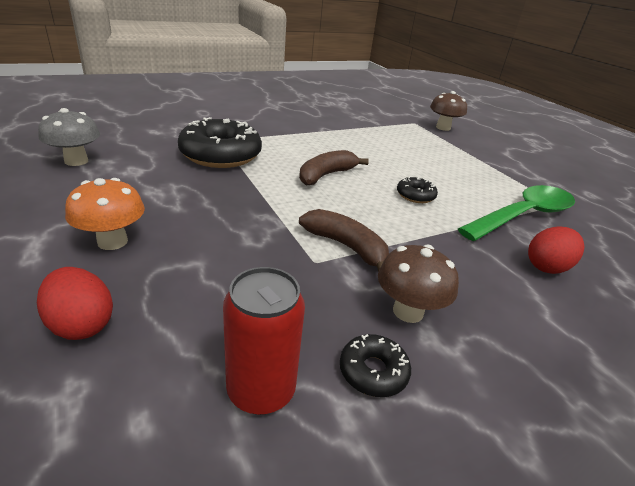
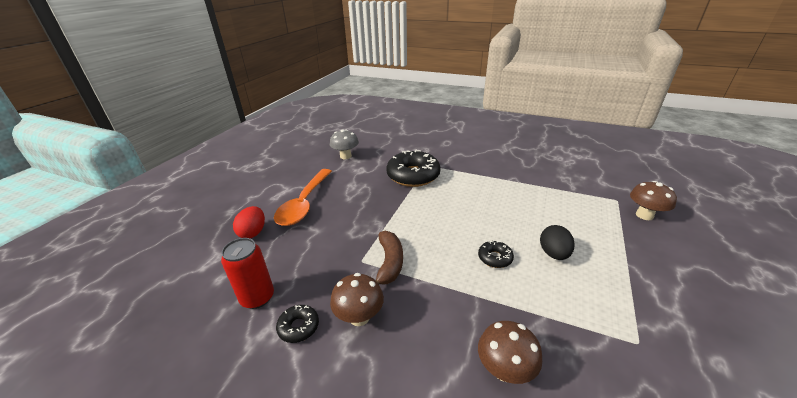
camera: 55 degrees right, 0 degrees up
orange mushroom [65,178,145,250] -> orange spoon [274,169,332,226]
brown banana [299,150,369,185] -> none
green spoon [458,185,575,241] -> none
red egg [528,226,585,274] -> brown mushroom [478,321,542,384]
none -> black egg [540,225,575,260]

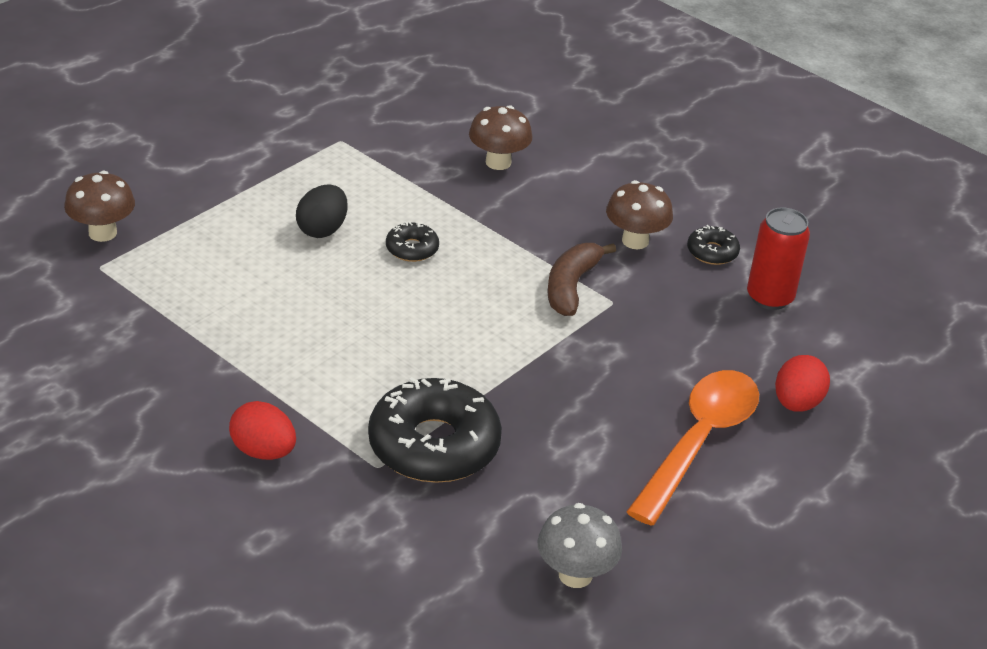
camera: 165 degrees left, 5 degrees up
none -> red egg [229,401,296,460]

